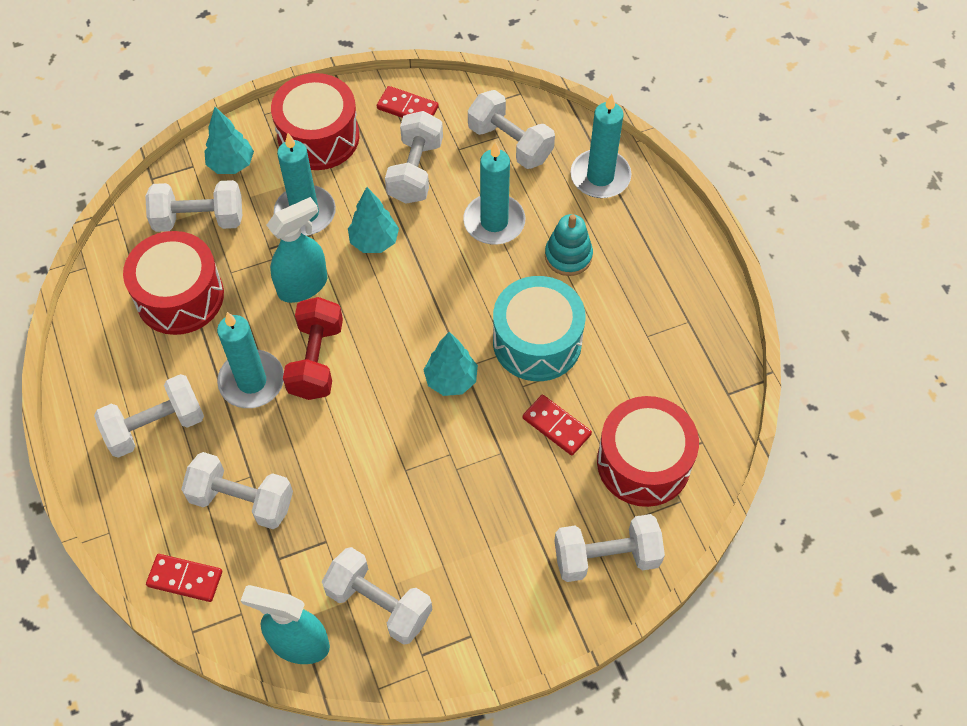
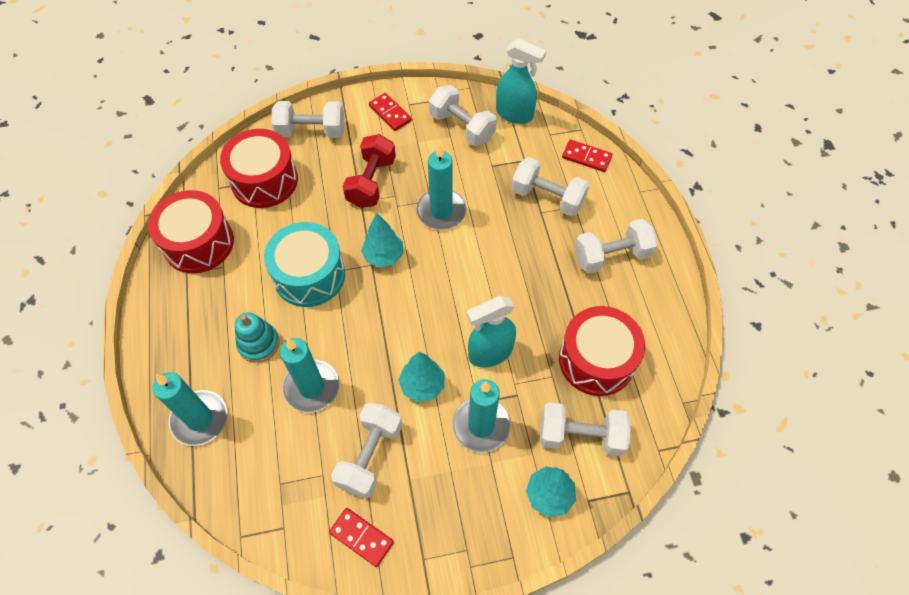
camera: 170 degrees left, 0 degrees up
turquoise candle [217,312,284,408] -> turquoise candle moved to [416,144,466,230]
red drum [271,73,359,170] -> red drum moved to [148,190,234,274]
red dumbbell [283,297,343,400] -> red dumbbell moved to [342,134,396,208]
white dumbbell [468,90,555,169] -> none
red domino [523,395,592,456] -> red domino moved to [369,93,412,131]

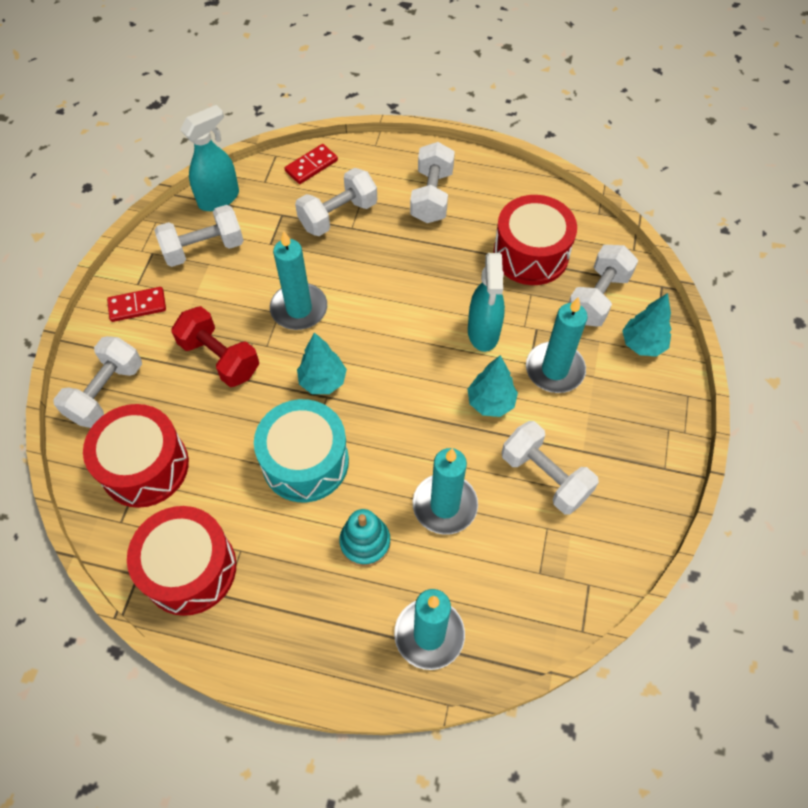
camera: 65 degrees left, 0 degrees up
red domino [329,508,394,567] -> none

